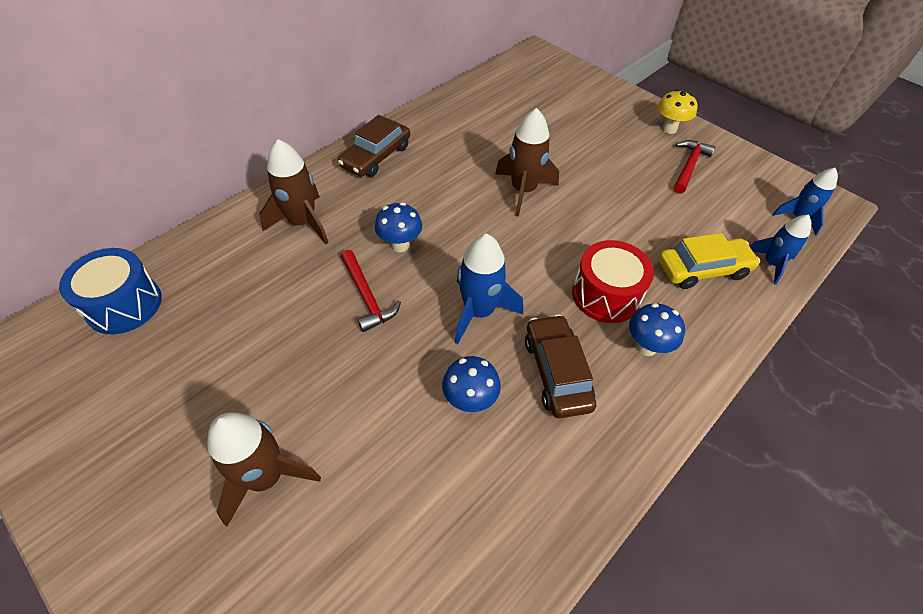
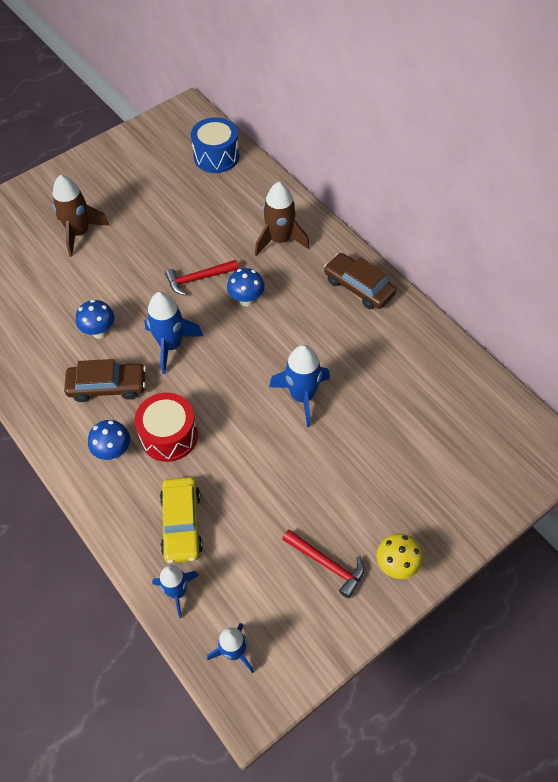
camera: 100 degrees right, 5 degrees up
brown rocket [495,108,559,217] -> blue rocket [269,345,330,427]

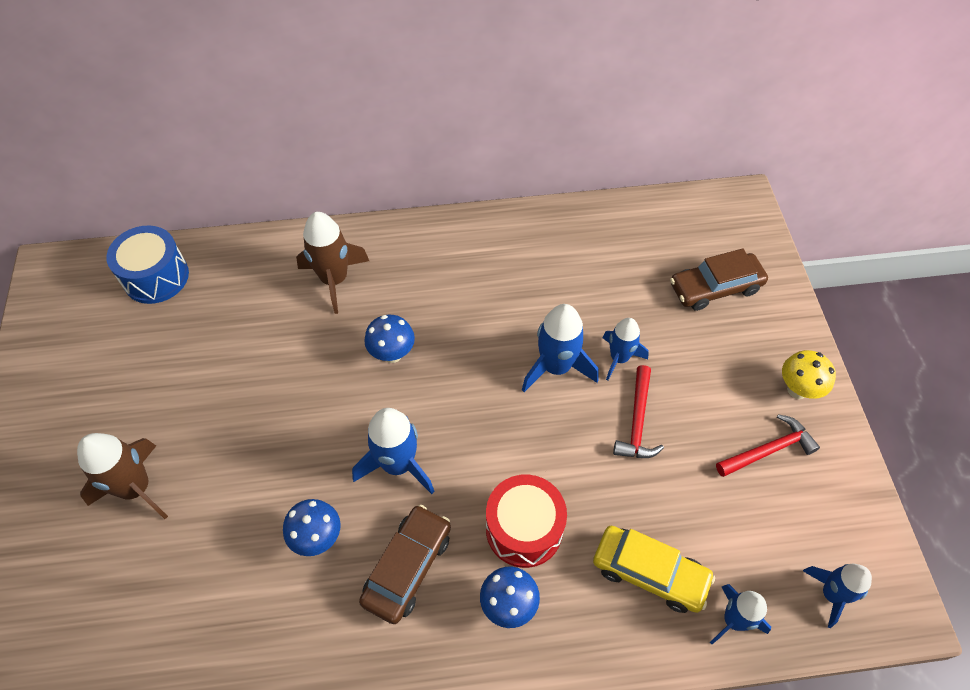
camera: 60 degrees left, 0 degrees up
red hammer [165,260,239,296] -> red hammer moved to [613,365,664,458]
brown car [324,253,396,309] -> brown car moved to [670,248,768,311]
none -> blue rocket [602,318,649,380]

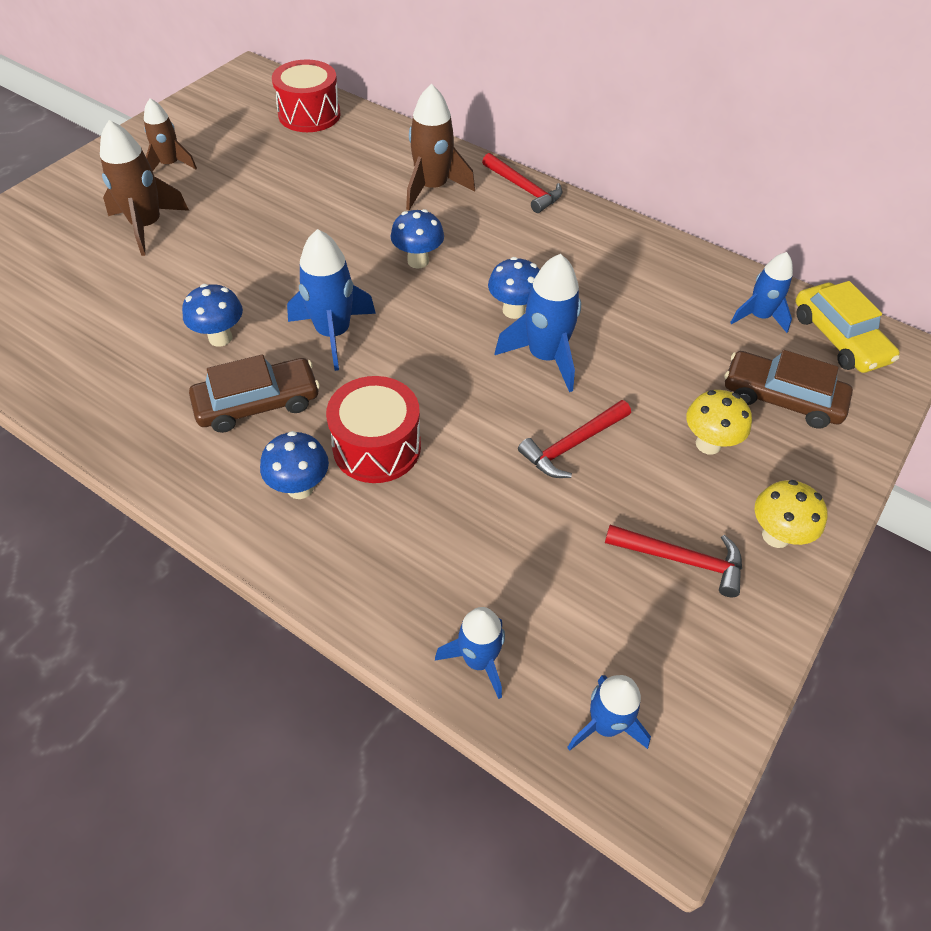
camera: 40 degrees right, 5 degrees down
blue drum [106,225,189,304] -> red drum [272,59,341,132]
yellow car [593,526,715,613] -> yellow car moved to [795,281,900,373]
blue rocket [602,318,649,380] -> blue rocket moved to [730,252,793,333]
none -> brown rocket [144,98,197,171]
none -> red hammer [482,153,562,213]
none -> blue mushroom [488,257,540,319]
none -> yellow mushroom [686,390,752,455]

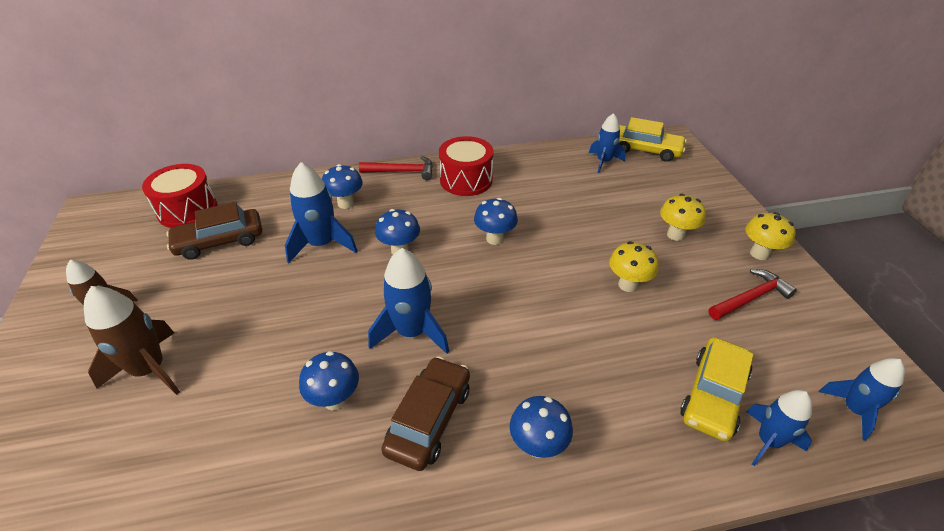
camera: 45 degrees left, 10 degrees down
red drum [326,376,421,483] -> red drum moved to [439,136,494,196]
brown rocket [406,84,475,210] -> blue mushroom [322,164,363,209]
blue rocket [495,254,581,392] -> blue rocket moved to [285,162,357,263]
red hammer [518,400,631,478] -> yellow mushroom [609,241,659,292]
brown car [724,350,853,429] -> brown car moved to [166,202,262,260]
none -> yellow car [680,337,754,442]

